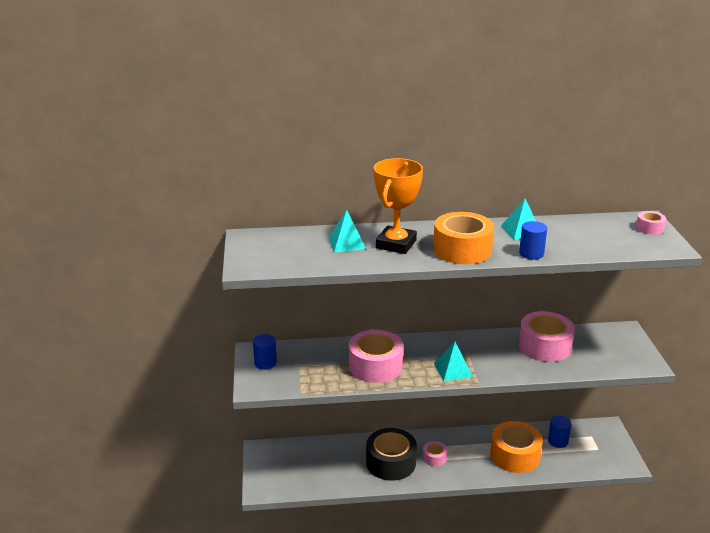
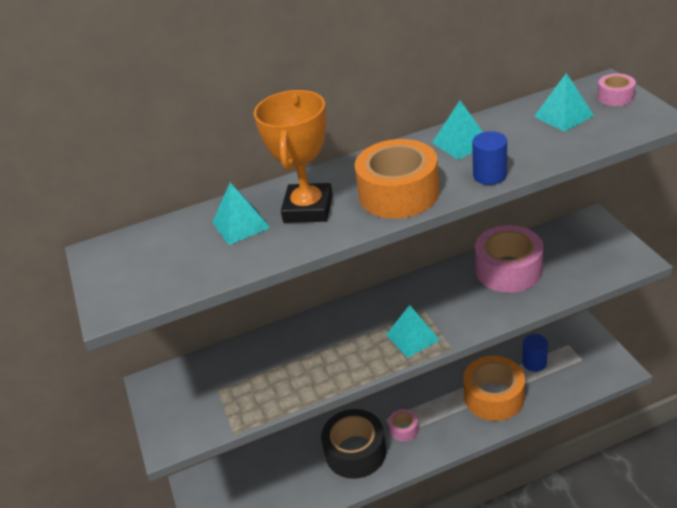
camera: 10 degrees left, 10 degrees up
blue cylinder [253,334,277,370] -> none
pink tape [349,330,403,383] -> none
none -> turquoise pyramid [534,73,594,132]

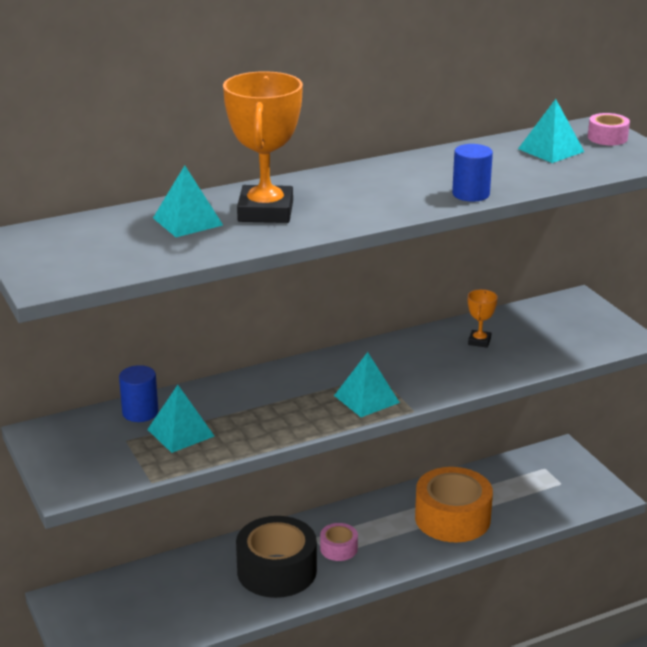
camera: 10 degrees left, 10 degrees down
orange tape [355,139,439,218] -> none
turquoise pyramid [432,101,483,160] -> turquoise pyramid moved to [147,385,214,453]
pink tape [475,225,543,293] -> orange trophy [468,289,498,348]
blue cylinder [522,334,548,372] -> blue cylinder moved to [119,365,158,422]

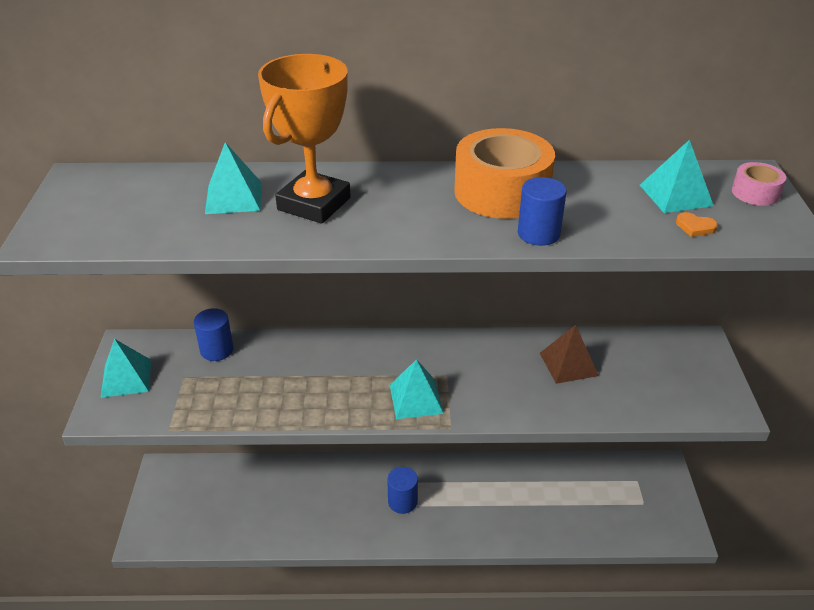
camera: 25 degrees right, 10 degrees up
turquoise pyramid [147,385,214,453] -> turquoise pyramid moved to [100,339,151,398]
black tape [236,516,317,598] -> none
pink tape [320,523,358,561] -> blue cylinder [387,467,418,514]
orange tape [415,467,493,542] -> orange tape moved to [454,128,555,219]
orange trophy [468,289,498,348] -> brown pyramid [540,325,599,384]
none -> orange heart [676,212,718,237]

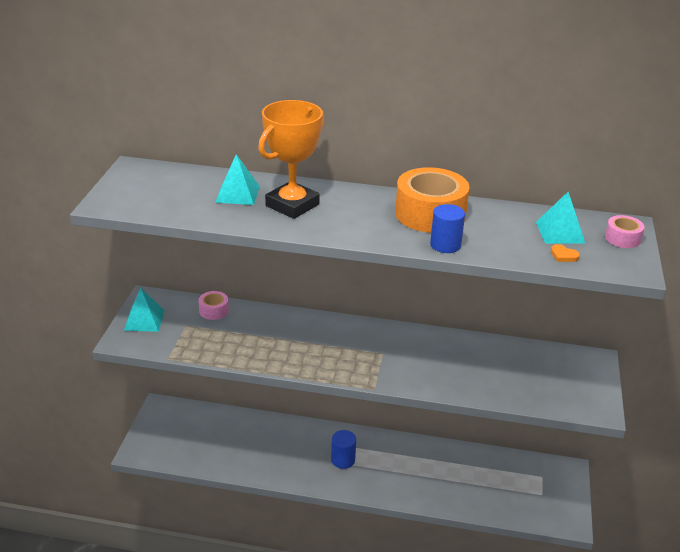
camera: 10 degrees right, 5 degrees down
blue cylinder [194,308,234,361] -> pink tape [198,291,229,320]
turquoise pyramid [390,359,444,419] -> none
brown pyramid [540,325,599,384] -> none

